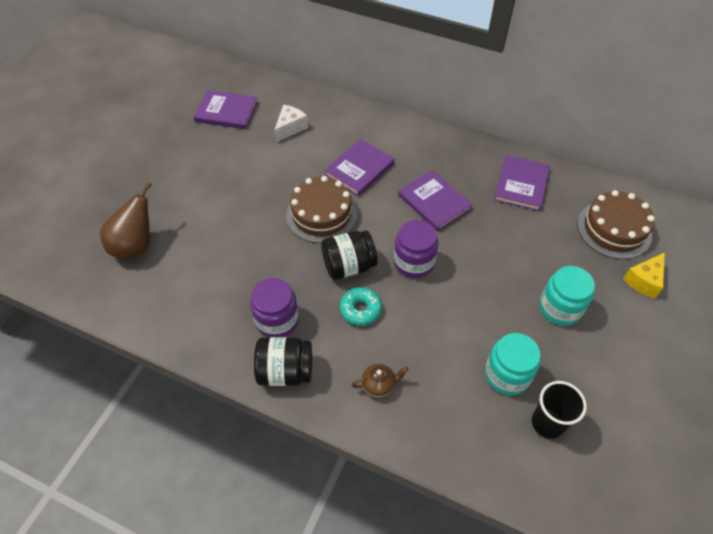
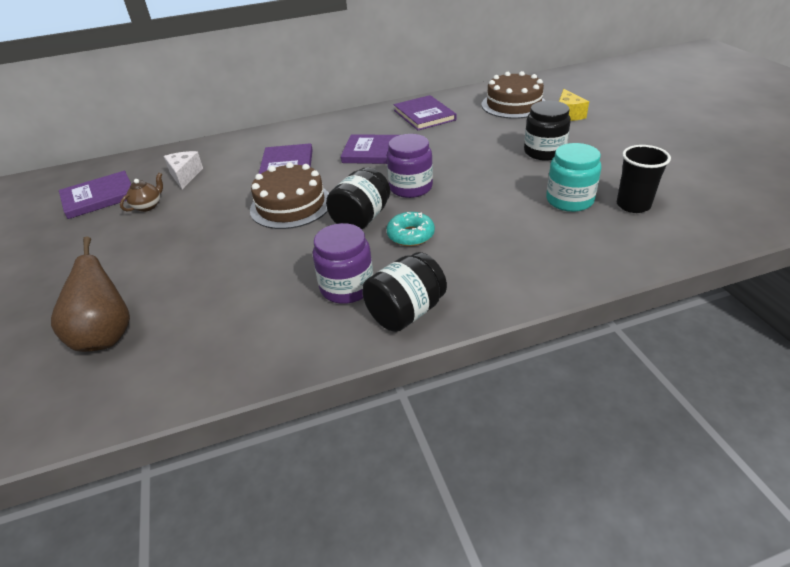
camera: 40 degrees left, 15 degrees down
brown teapot [352,364,409,397] -> brown teapot moved to [120,173,163,212]
turquoise jar [540,266,595,326] -> black jar [524,101,571,161]

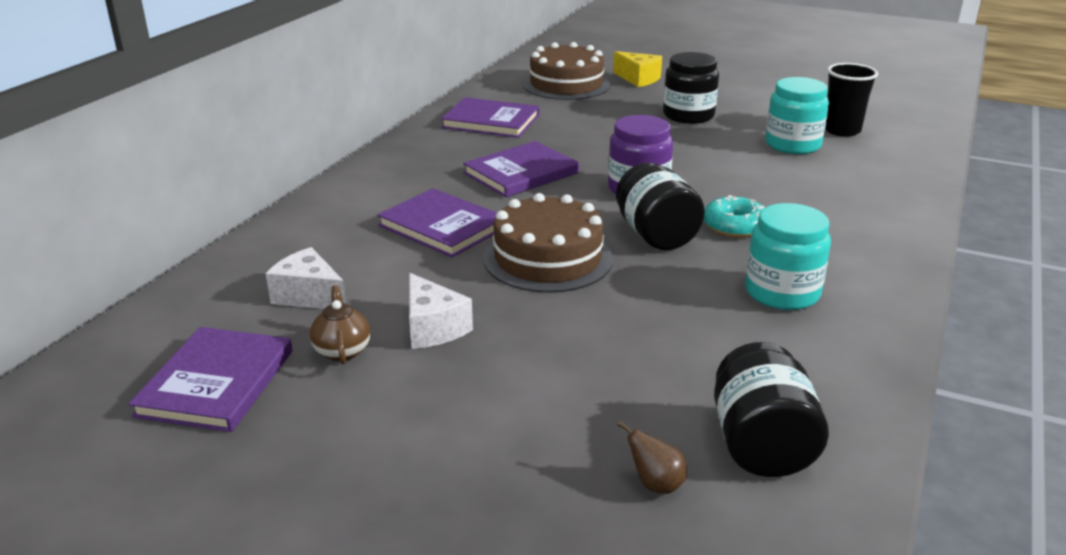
camera: 50 degrees left, 10 degrees down
brown pear [51,237,130,352] -> brown pear [617,422,687,494], size x0.44
purple jar [313,223,373,304] -> turquoise jar [745,203,831,310]
black jar [362,252,447,332] -> black jar moved to [714,342,829,477]
none -> white cheese [409,273,473,349]

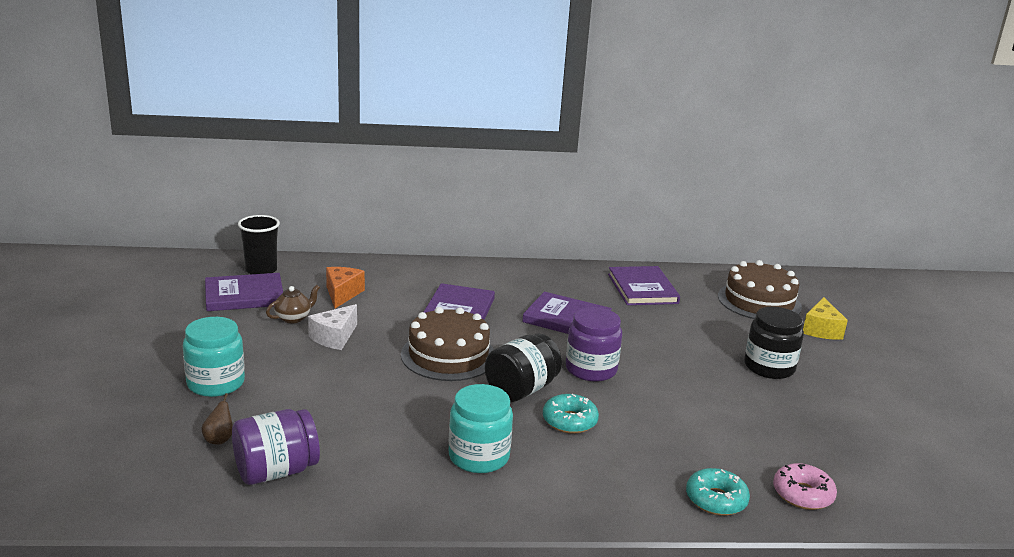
camera: 60 degrees right, 5 degrees down
white cheese [266,247,346,309] -> orange cheese [326,267,365,308]
black jar [714,342,829,477] -> purple jar [232,409,320,485]
turquoise jar [765,77,829,154] -> turquoise jar moved to [183,317,245,397]
black cup [825,63,878,137] -> black cup moved to [238,215,280,274]
none -> turquoise donut [686,468,750,516]
none -> pink donut [773,463,837,510]

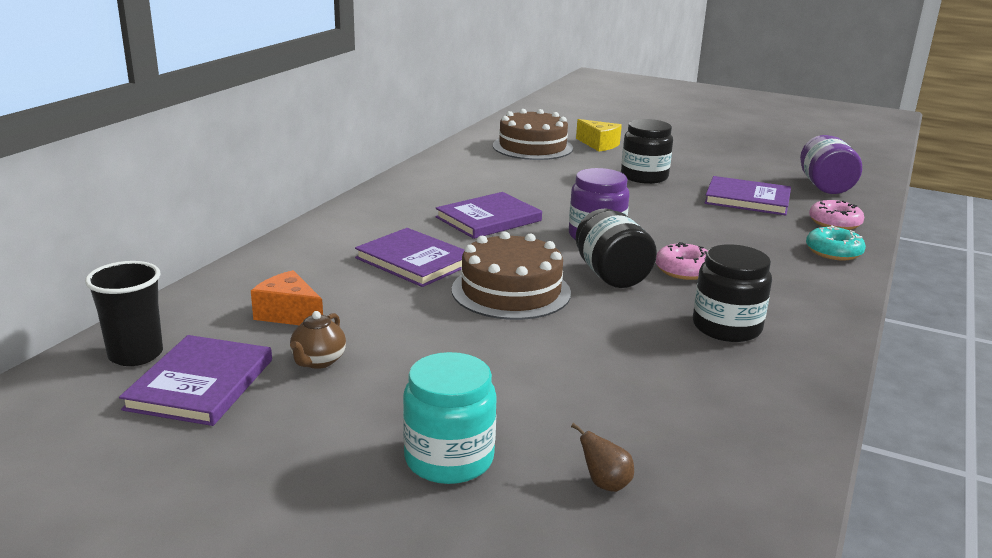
camera: 60 degrees left, 0 degrees up
purple jar [232,409,320,485] -> purple jar moved to [800,135,862,194]
brown teapot [266,285,320,323] -> brown teapot turned 150 degrees counterclockwise [290,311,346,369]
white cheese [308,304,357,350] -> none
turquoise jar [449,384,513,473] -> black jar [693,244,772,342]
turquoise donut [543,394,599,434] -> pink donut [656,242,708,280]
purple book [608,266,680,305] -> purple book moved to [705,176,791,216]

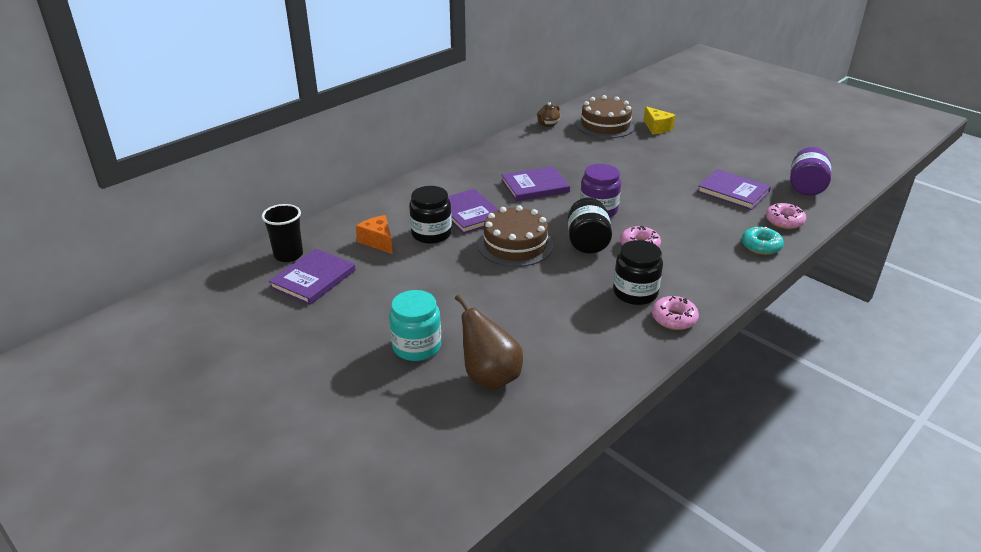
camera: 20 degrees right, 10 degrees up
brown teapot [290,311,346,369] -> brown teapot moved to [537,102,560,127]
brown pear [571,423,634,492] -> brown pear [455,294,523,390], size x2.30
black jar [621,119,673,184] -> black jar moved to [409,186,452,244]
none -> pink donut [652,296,699,330]

